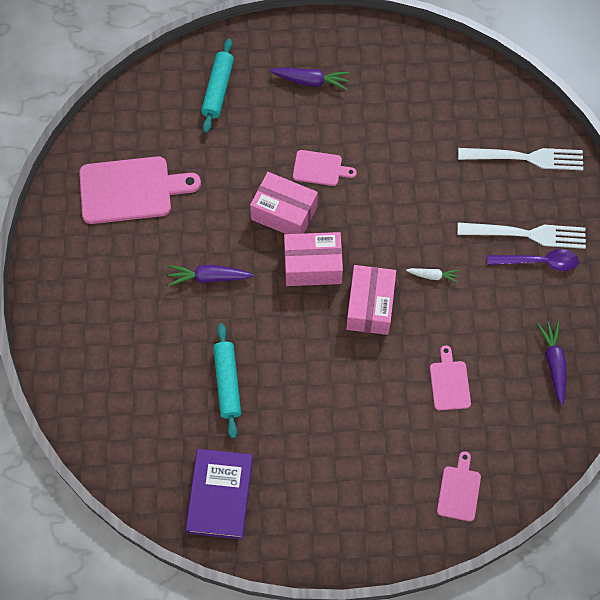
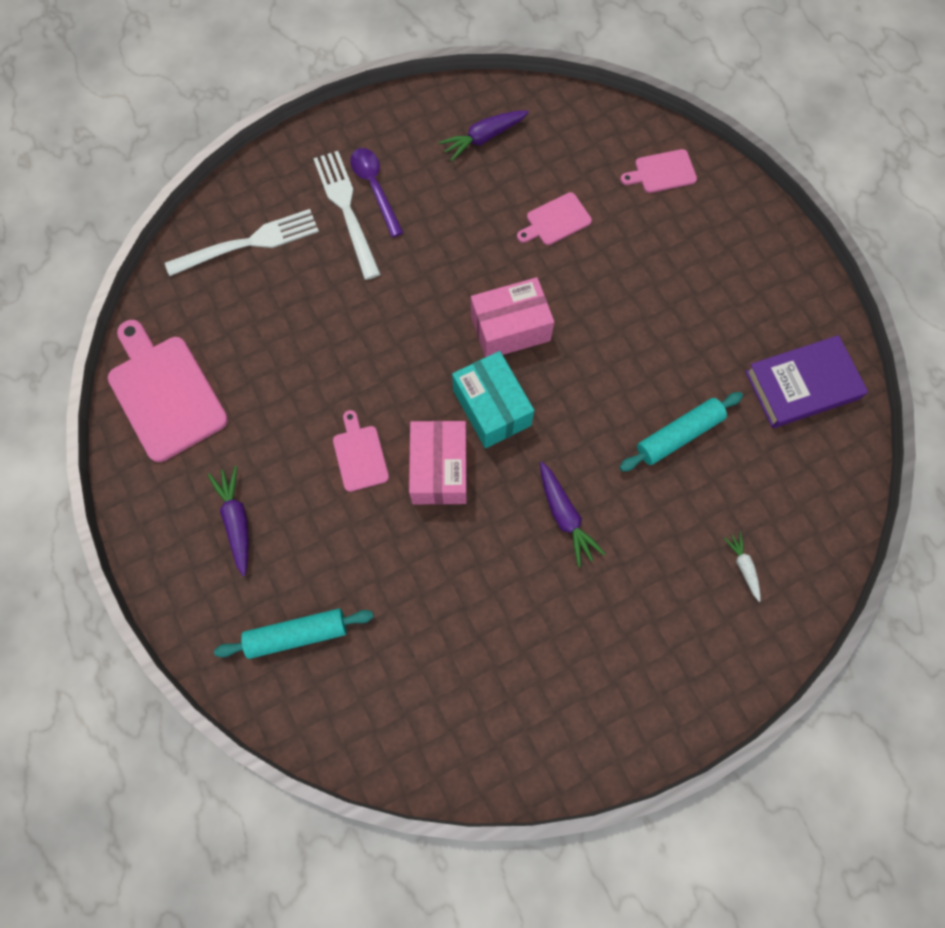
camera: 115 degrees left, 5 degrees up
pink cutting board [79,156,201,224] -> pink cutting board moved to [108,320,228,462]
pink box [284,232,343,286] -> turquoise box [452,351,534,448]
white carrot [406,268,459,283] -> white carrot moved to [724,532,760,602]
white fork [458,148,583,171] -> white fork turned 90 degrees clockwise [165,209,319,276]

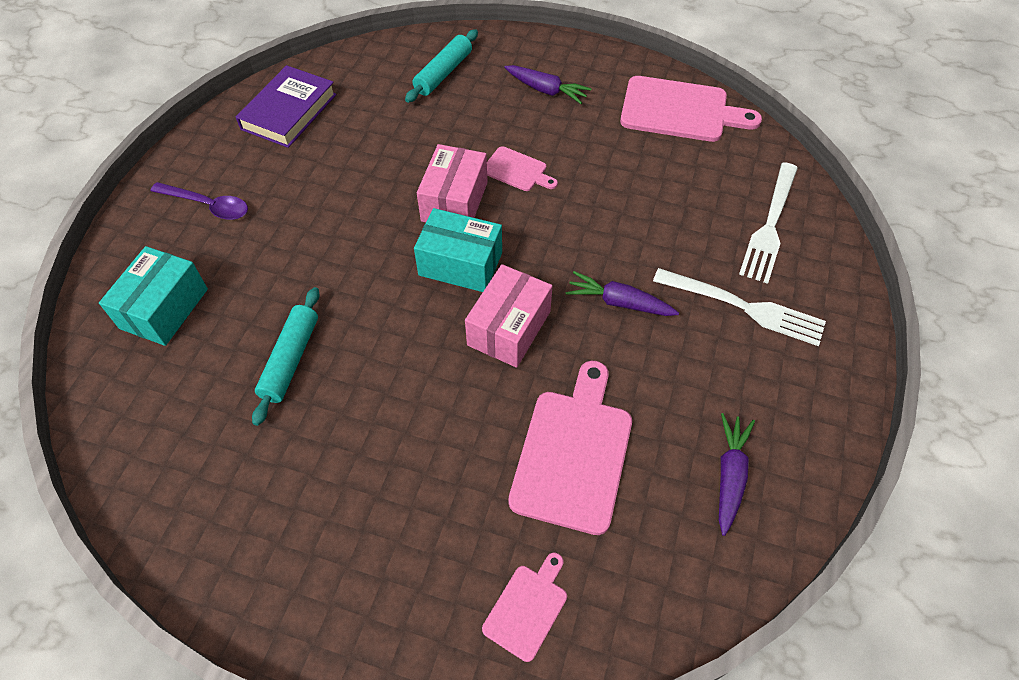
camera: 135 degrees right, 15 degrees down
purple spoon [350,148,403,237] -> purple spoon moved to [150,182,248,220]
pink box [409,421,467,505] -> pink box turned 60 degrees clockwise [417,144,488,222]
pink cutting board [517,192,592,245] -> pink cutting board [508,361,632,535], size x1.91
purple carrot [540,462,605,567] -> purple carrot moved to [566,271,679,316]
white carrot [724,532,760,602] -> turquoise box [99,246,208,346]
purple book [745,335,868,428] -> purple book moved to [236,65,337,148]

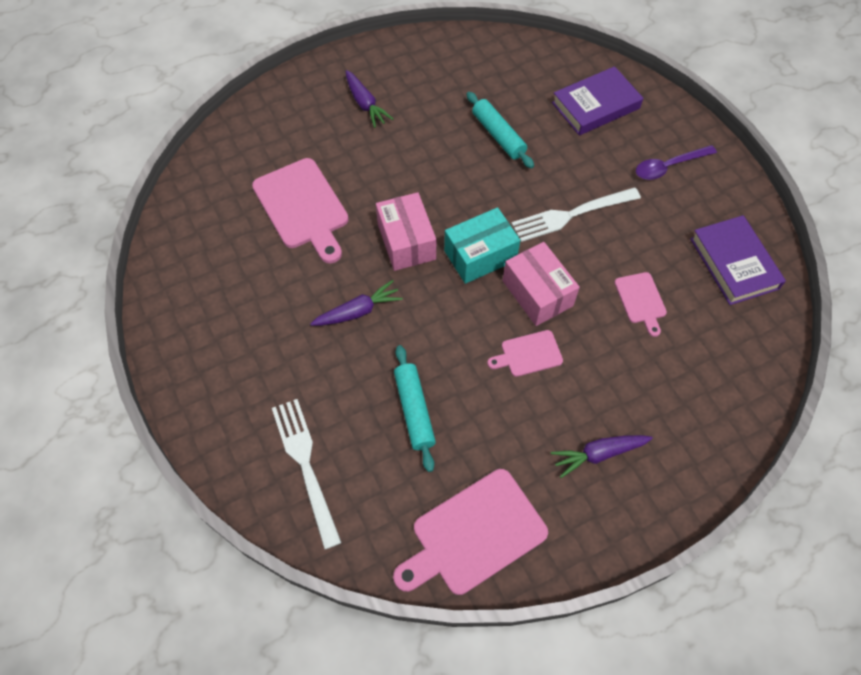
camera: 135 degrees right, 5 degrees up
turquoise box [99,246,208,346] -> purple book [552,66,643,136]
turquoise rolling pin [405,29,478,103] -> turquoise rolling pin moved to [394,345,436,472]
pink cutting board [482,553,567,662] -> pink cutting board moved to [614,272,667,337]
white fork [653,268,826,346] -> white fork moved to [511,187,641,242]
purple carrot [719,413,755,536] -> purple carrot moved to [346,70,393,128]

